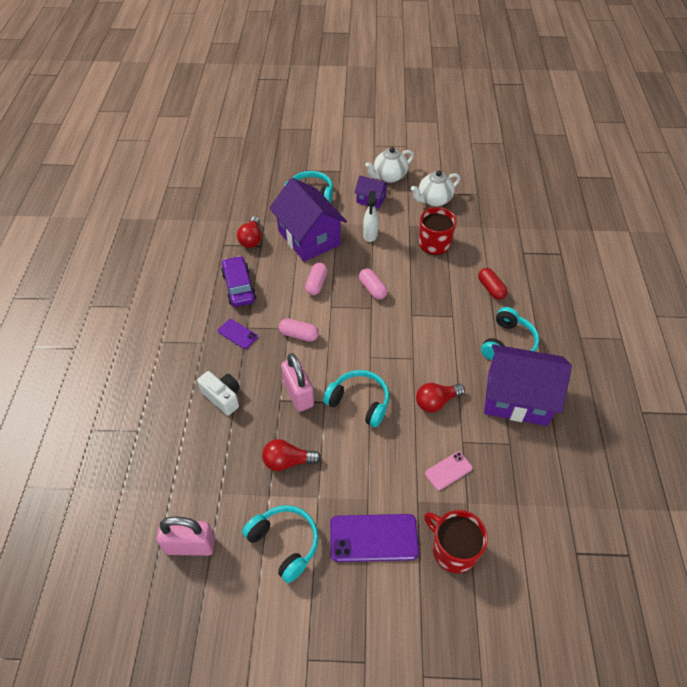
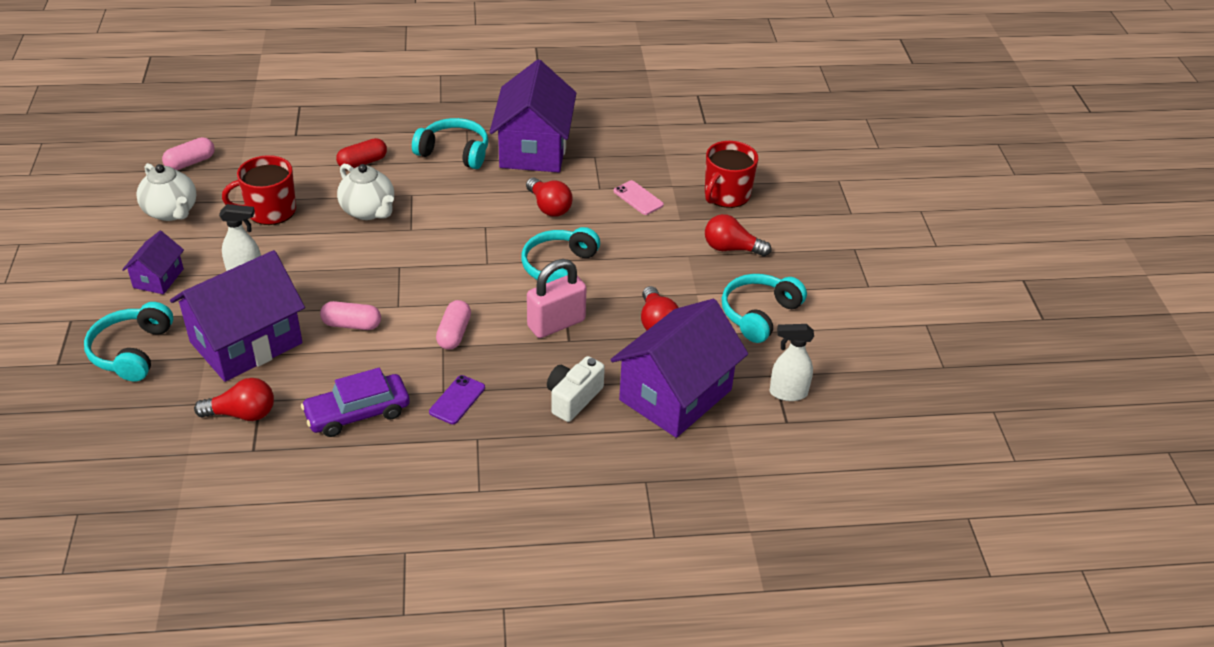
camera: 100 degrees left, 10 degrees down
pink padlock [156,517,215,556] -> white spray bottle [769,324,814,401]
purple phone [330,514,419,562] -> red light bulb [705,214,771,256]
pink capsule [359,268,387,300] -> pink capsule moved to [162,137,215,170]
white teapot [365,147,414,183] -> white teapot moved to [337,164,394,220]
none -> purple house [611,299,748,438]

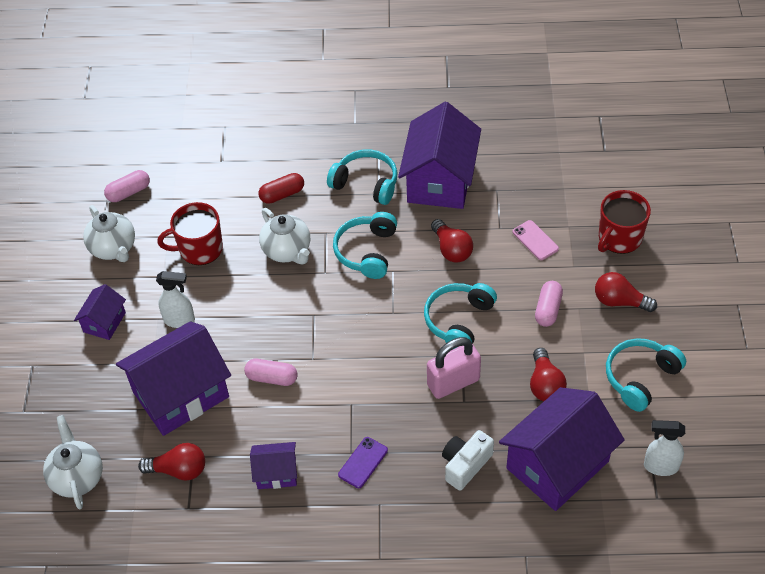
camera: 10 degrees right, 10 degrees up
turquoise headphones [84,302,173,382] -> turquoise headphones moved to [333,212,397,279]
purple car [301,368,410,437] -> purple house [250,442,297,489]
pink capsule [436,300,471,350] -> pink capsule moved to [535,281,563,327]
none -> white teapot [43,415,103,509]

